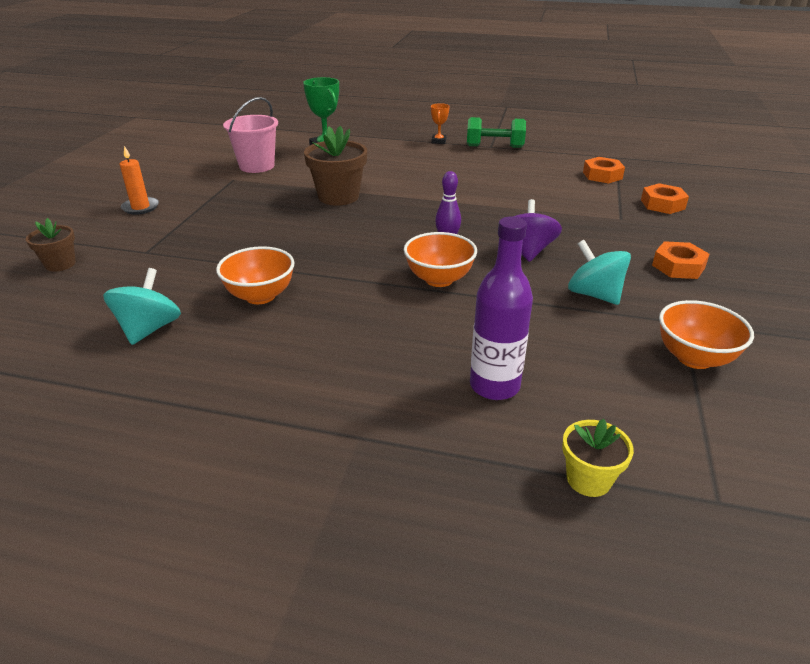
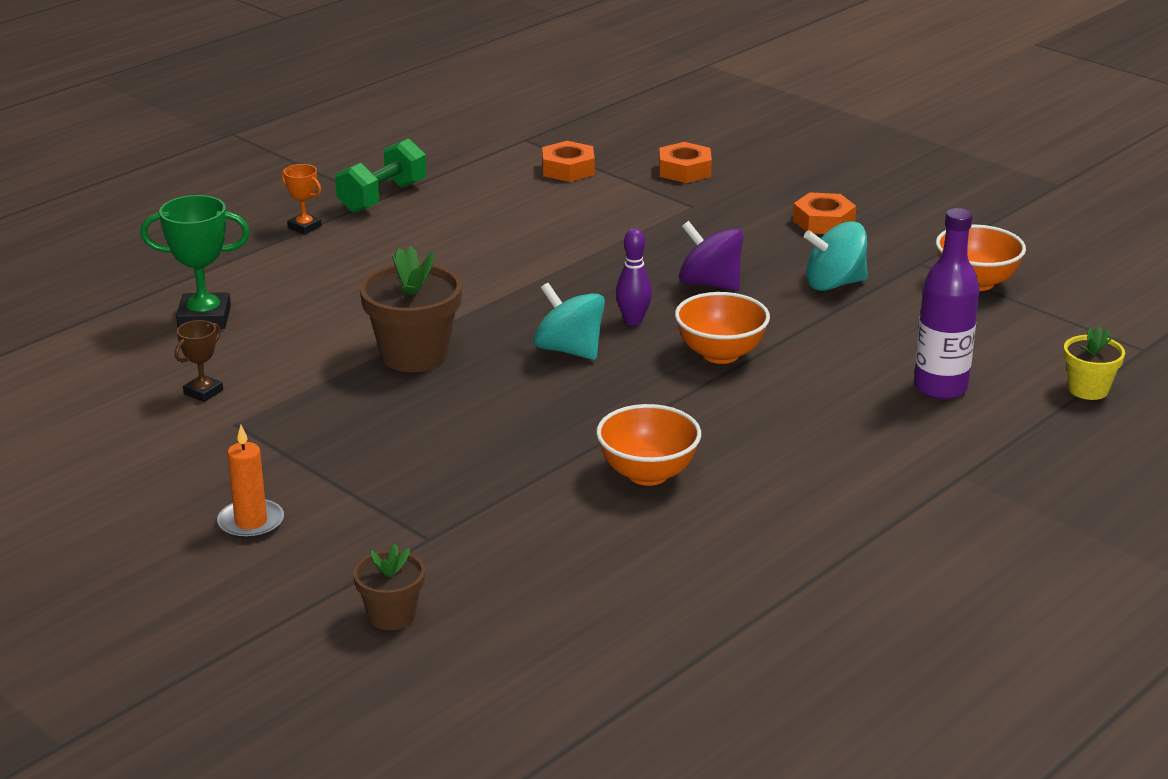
camera: 60 degrees left, 5 degrees down
turquoise spinning top [103,268,181,345] -> turquoise spinning top moved to [533,283,605,360]
pink bucket [223,97,278,173] -> brown trophy [175,320,223,402]

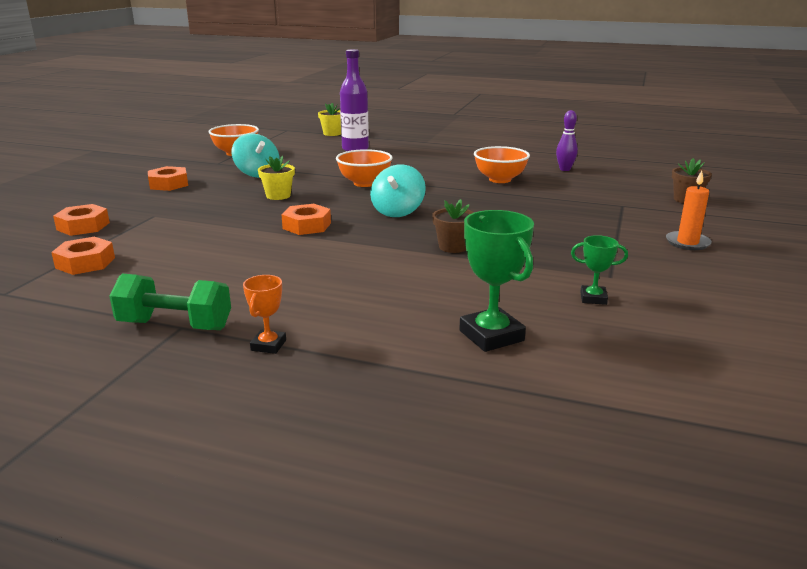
camera: 115 degrees left, 5 degrees down
brown trophy [175,320,223,402] -> green trophy [571,235,628,305]
brown flower pot [360,246,462,372] -> brown flower pot [432,199,474,253], size x0.57
purple bowling pin [616,228,652,325] -> purple bowling pin moved to [556,110,578,171]
purple spinning top [679,221,744,291] -> yellow flower pot [258,156,295,200]
none -> orange nut [281,204,331,235]

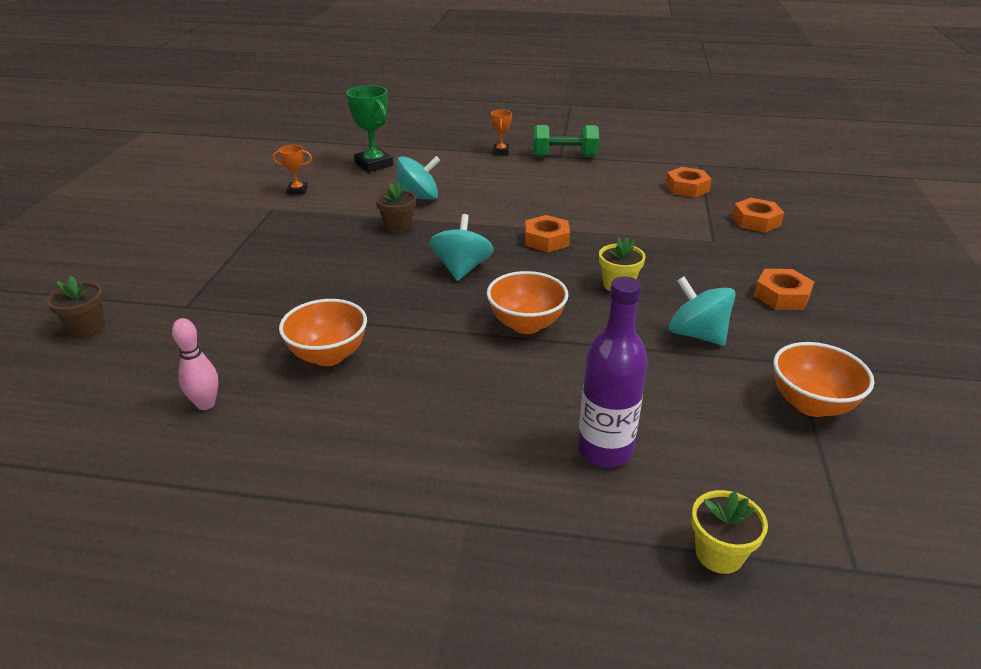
camera: 170 degrees right, 10 degrees up
purple bowling pin [556,110,578,171] -> pink bowling pin [172,318,218,410]
green trophy [571,235,628,305] -> orange trophy [273,145,312,194]
orange candle [666,171,712,250] -> none
none -> turquoise spinning top [397,156,441,200]

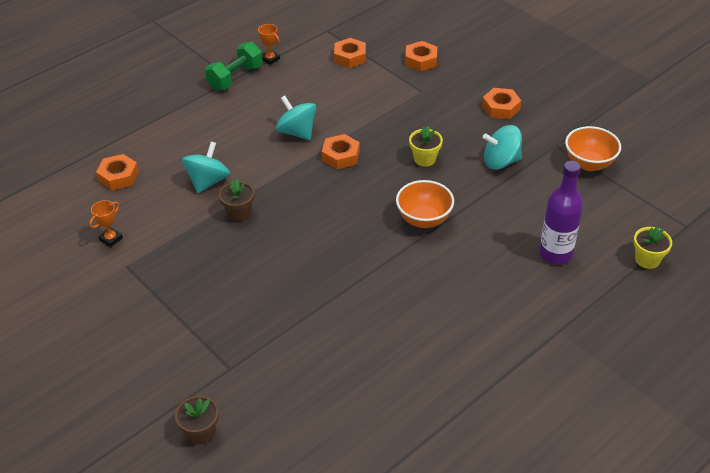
camera: 50 degrees left, 10 degrees up
pink bowling pin [172,318,218,410] -> none
orange bowl [279,299,367,366] -> none
green trophy [346,85,393,172] -> orange nut [96,154,139,190]
turquoise spinning top [429,214,494,281] -> turquoise spinning top moved to [276,95,316,140]
orange trophy [491,110,512,155] -> orange trophy moved to [257,24,280,65]

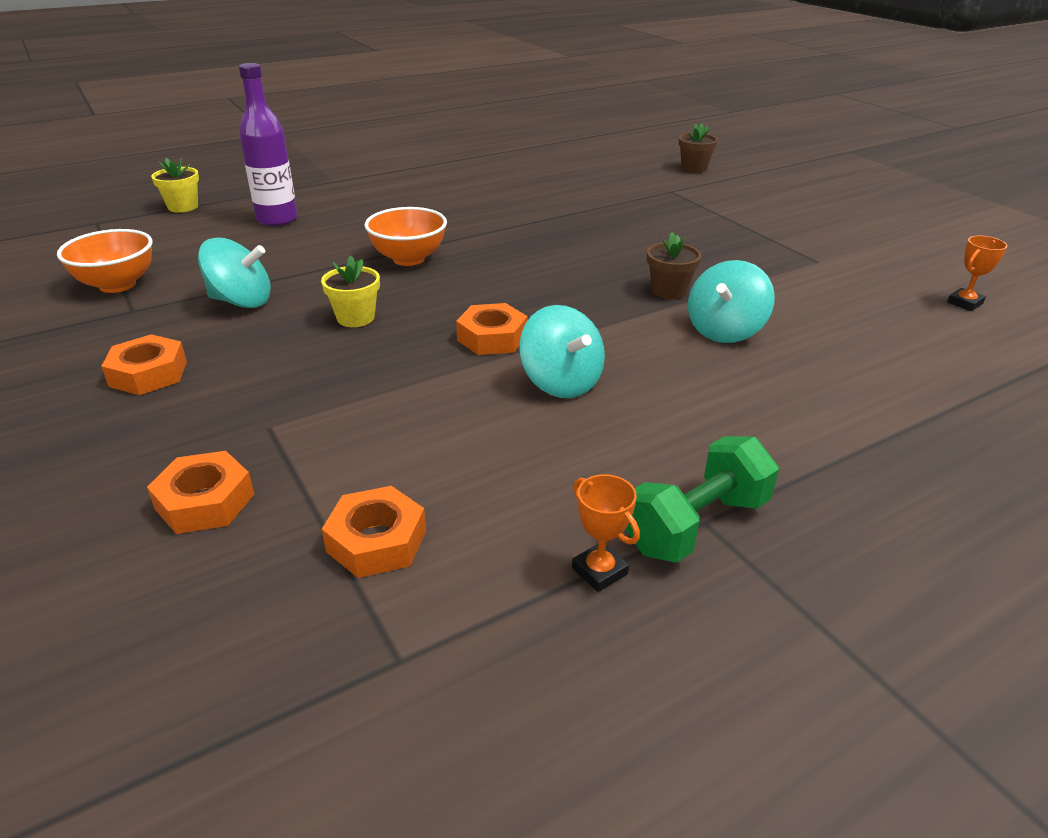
camera: 170 degrees left, 10 degrees down
orange trophy [89,200,123,247] -> orange trophy moved to [947,236,1008,311]
orange nut [96,154,139,190] -> none

